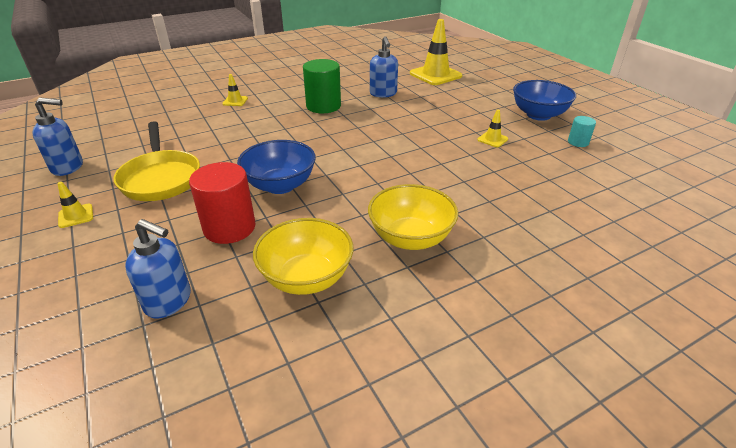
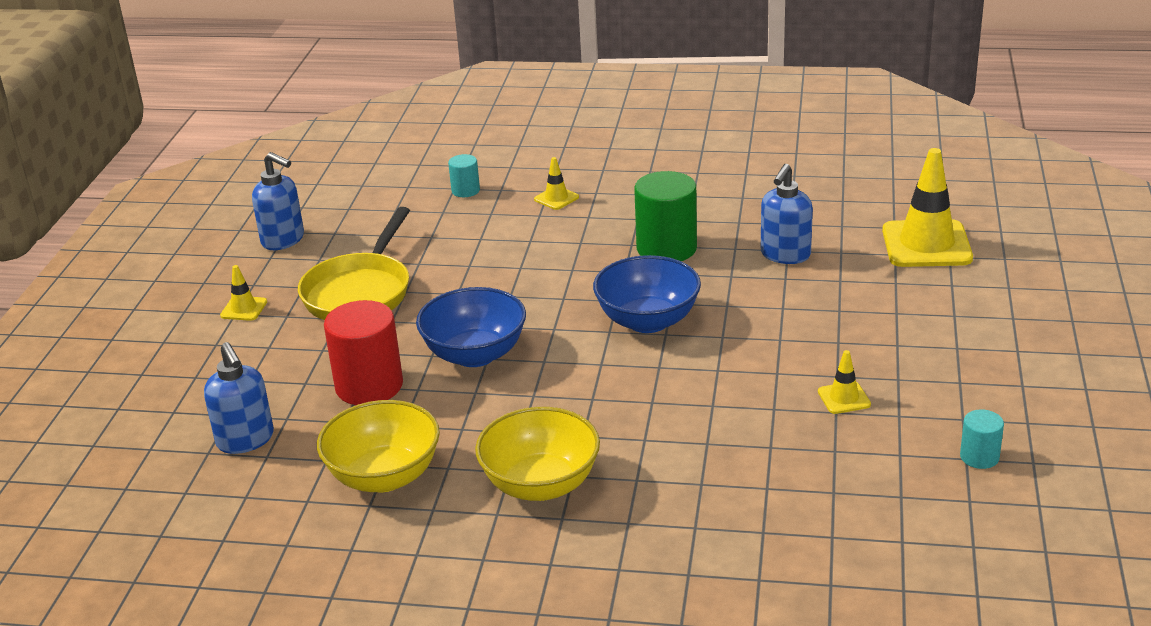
camera: 40 degrees right, 5 degrees down
blue bowl [513,80,576,121] -> blue bowl moved to [593,255,701,333]
none -> turquoise cylinder [448,154,480,197]

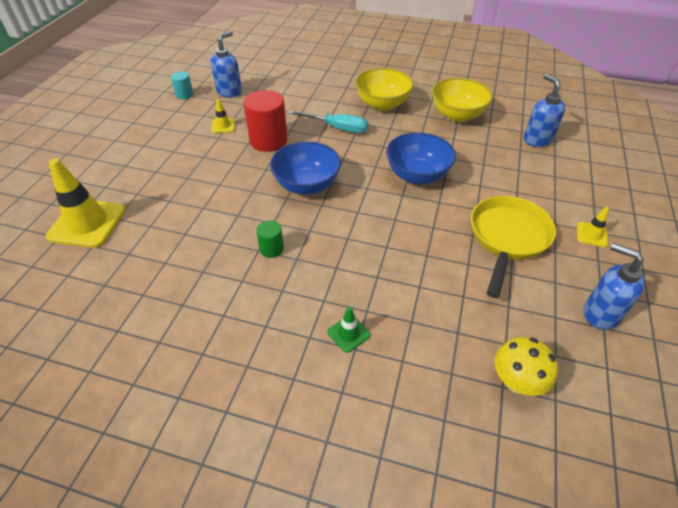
camera: 175 degrees left, 15 degrees up
red cylinder [324,300,403,405] -> red cylinder moved to [243,90,288,152]
turquoise cylinder [448,154,480,197] -> none
yellow traffic cone [534,157,579,210] -> green traffic cone [327,306,370,353]
green cylinder [634,171,697,261] -> green cylinder [256,220,284,258], size x0.51
blue soap dispenser [761,164,813,264] -> blue soap dispenser moved to [211,31,242,98]
none -> turquoise screwdriver [288,110,368,133]
none -> yellow mushroom [494,337,558,396]

